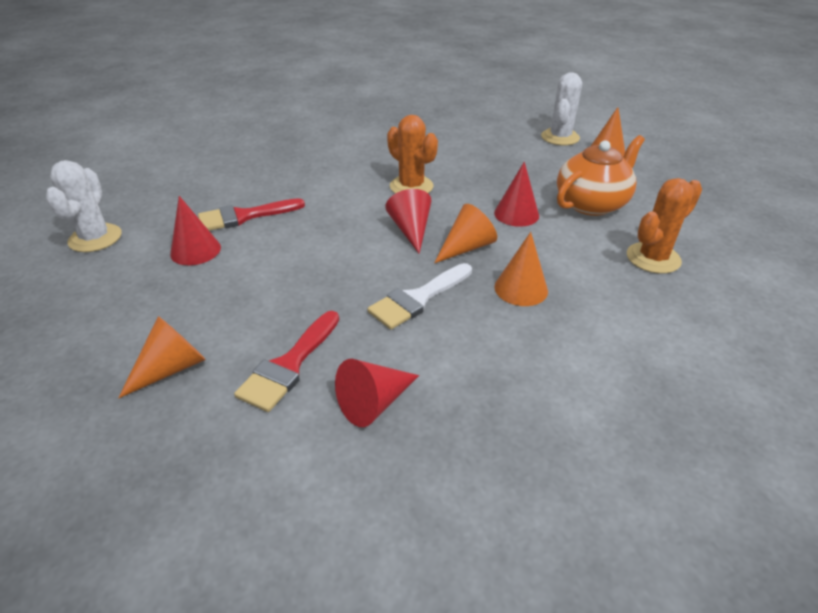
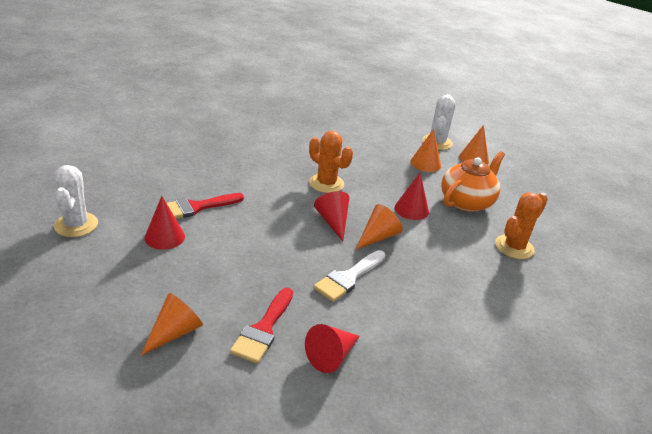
camera: 10 degrees left, 5 degrees down
orange cone [494,232,548,306] -> orange cone moved to [411,129,441,172]

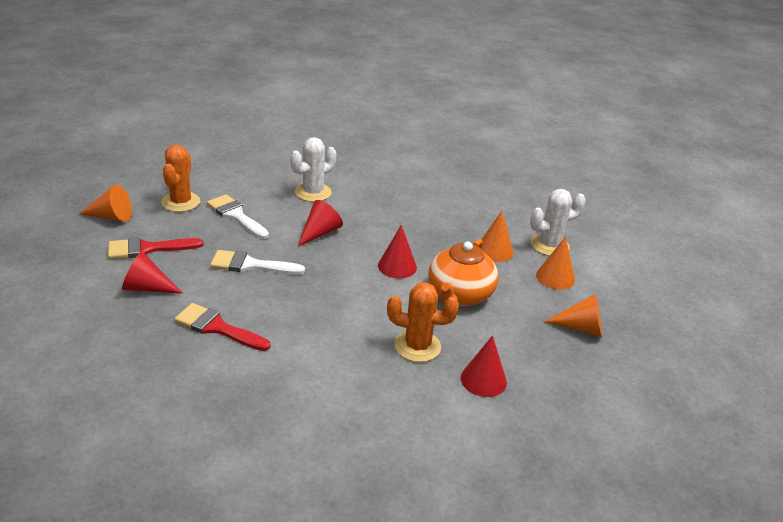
camera: 55 degrees right, 0 degrees up
white cactus [54,165,98,237] -> white cactus moved to [290,137,336,202]
red cone [144,196,185,250] -> red cone moved to [461,336,507,397]
red brush [167,193,244,219] -> red brush moved to [174,303,271,351]
orange cactus [309,131,353,193] -> orange cactus moved to [161,145,201,212]
orange cone [356,204,403,250] -> orange cone moved to [544,294,602,336]
orange teapot [441,151,505,212] -> orange teapot turned 105 degrees clockwise [428,239,499,306]
none -> white brush [207,194,269,239]

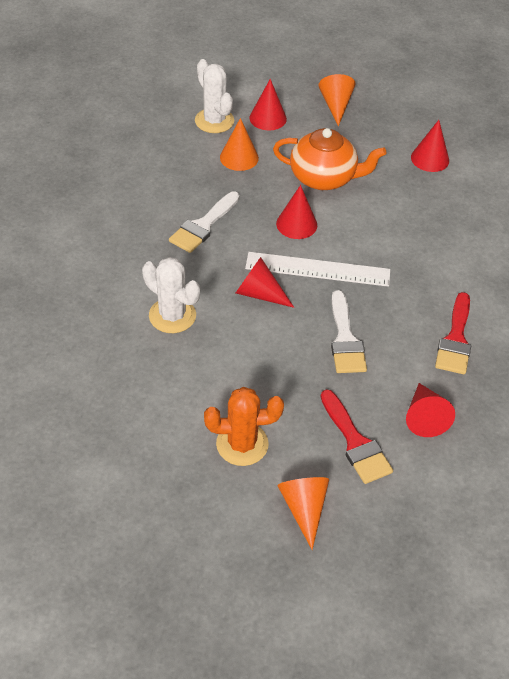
camera: 100 degrees left, 15 degrees up
white brush [207,194,269,239] -> white brush moved to [169,191,240,253]
orange cactus [387,282,459,362] -> none
orange cone [536,236,575,290] -> red cone [249,79,287,130]
none -> white ruler [245,252,390,287]

